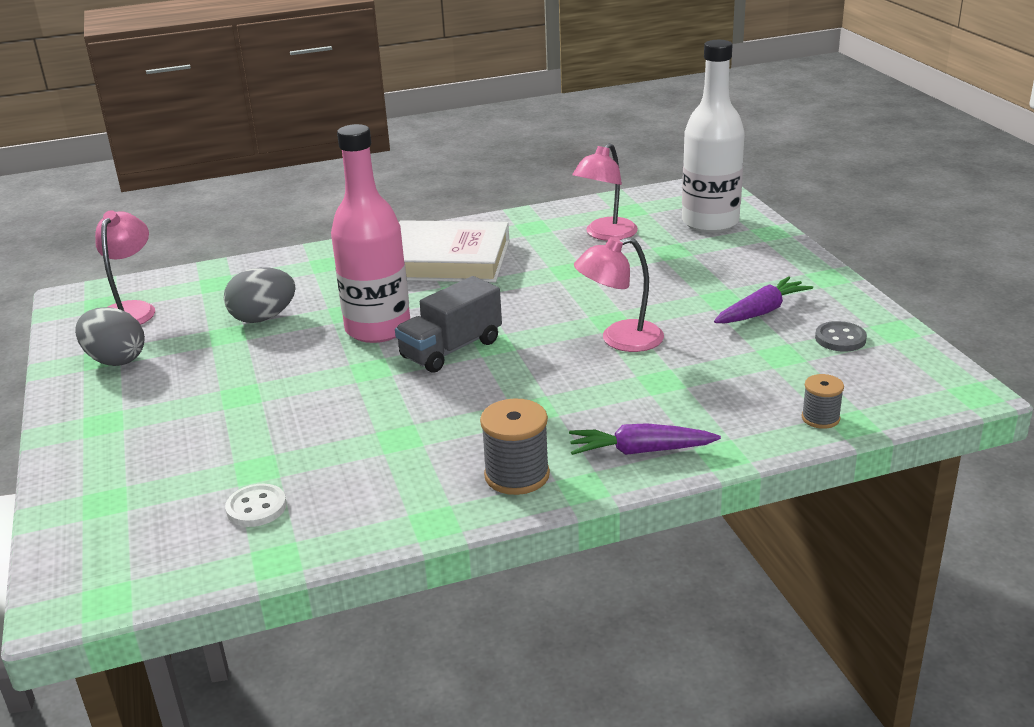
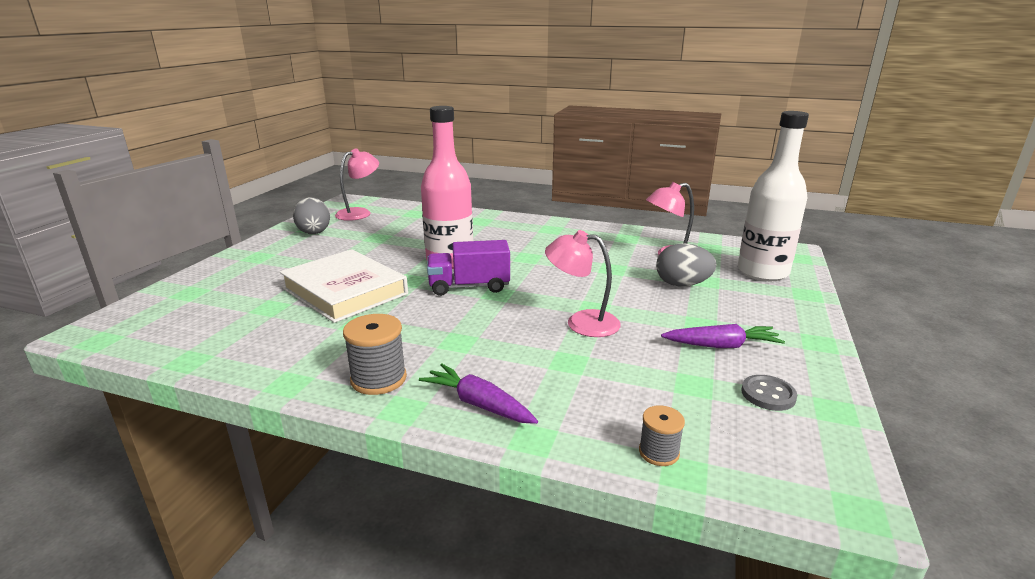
camera: 35 degrees right, 5 degrees down
grey egg [224,267,296,323] -> grey egg moved to [656,244,717,286]
white button [225,484,287,527] -> none
grey truck [395,276,502,373] -> purple truck [427,240,510,296]
white book [399,220,509,282] -> white book moved to [279,249,408,323]

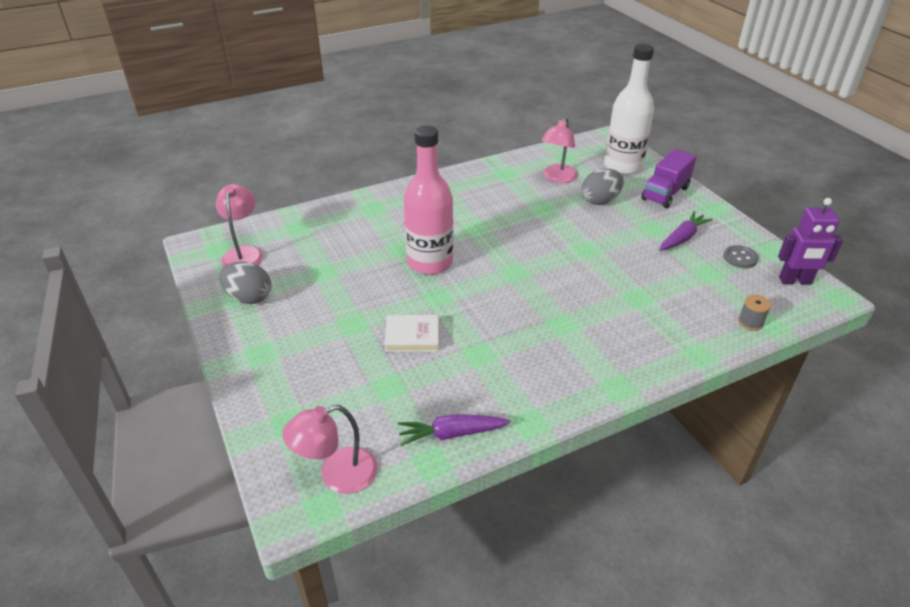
camera: 45 degrees left, 15 degrees up
white book [279,249,408,323] -> white book [384,315,439,352], size x0.53
grey spool [343,314,407,395] -> none
purple carrot [419,363,538,424] -> purple carrot moved to [398,414,510,446]
purple truck [427,240,510,296] -> purple truck moved to [641,149,696,208]
pink lamp [545,230,621,337] -> pink lamp moved to [282,405,378,494]
none -> purple robot [778,198,843,284]

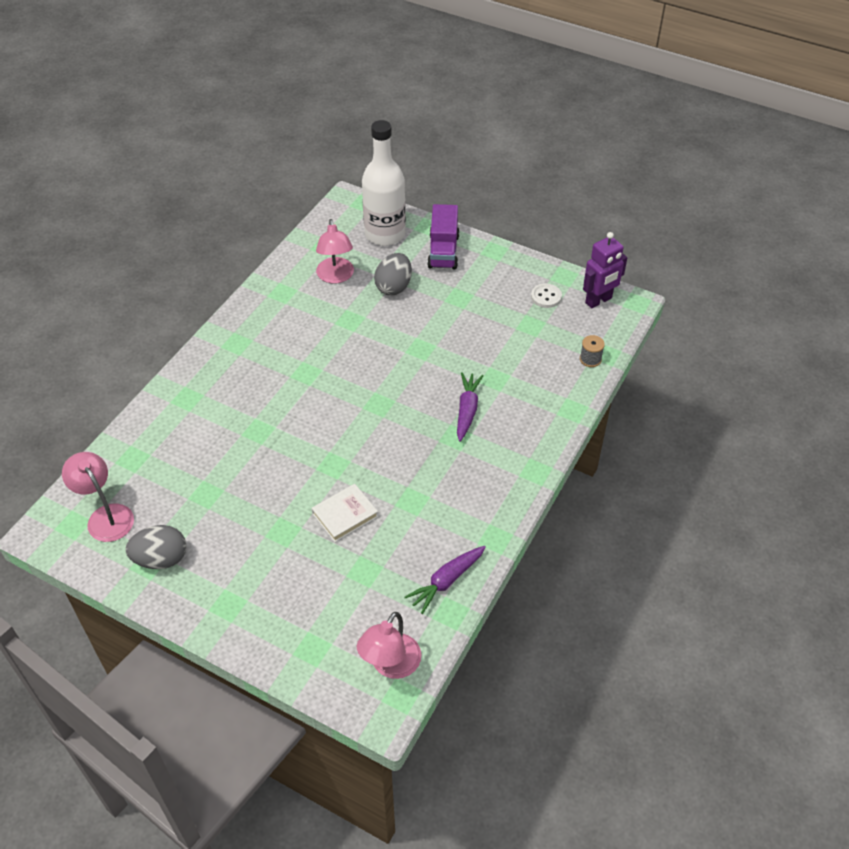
camera: 35 degrees left, 10 degrees up
pink bottle [404,126,453,275] -> none
purple carrot [659,211,713,251] -> purple carrot moved to [457,372,484,442]
grey button [723,245,758,268] -> white button [531,284,562,308]

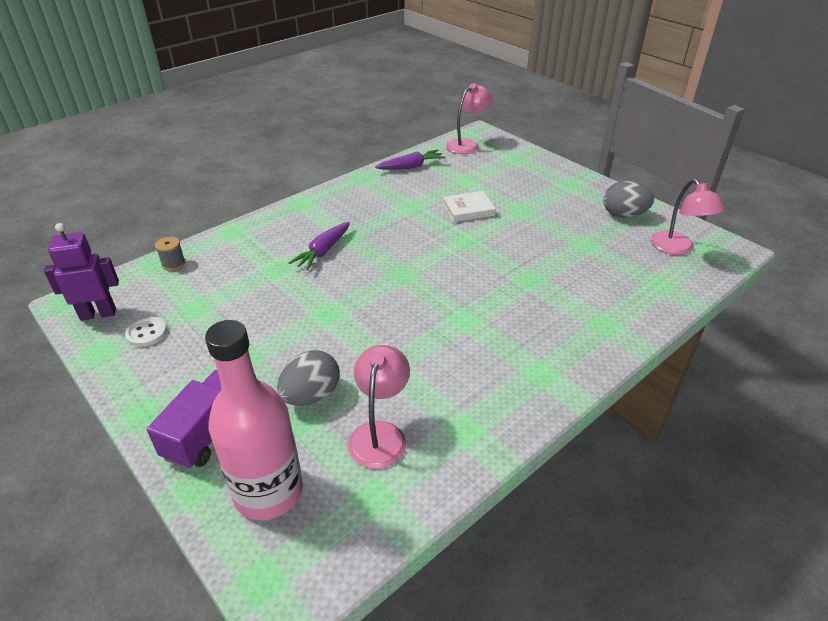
camera: 160 degrees left, 10 degrees down
white bottle [362,120,406,246] -> pink bottle [205,320,303,520]

